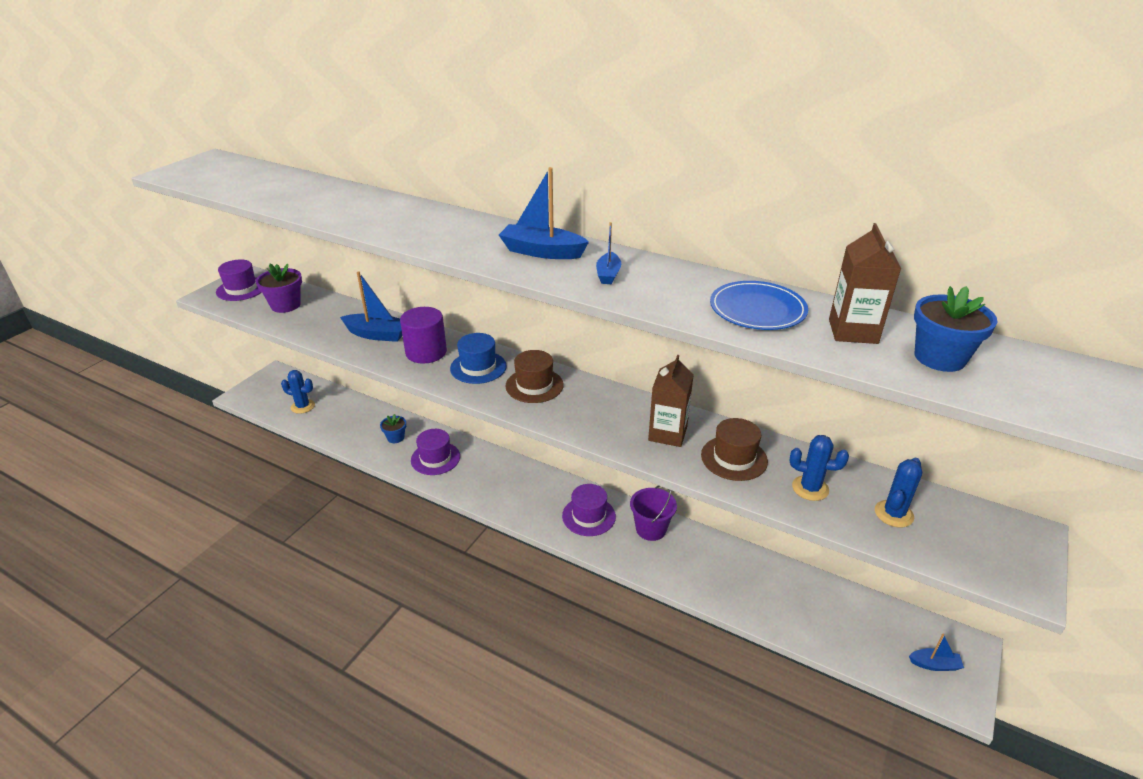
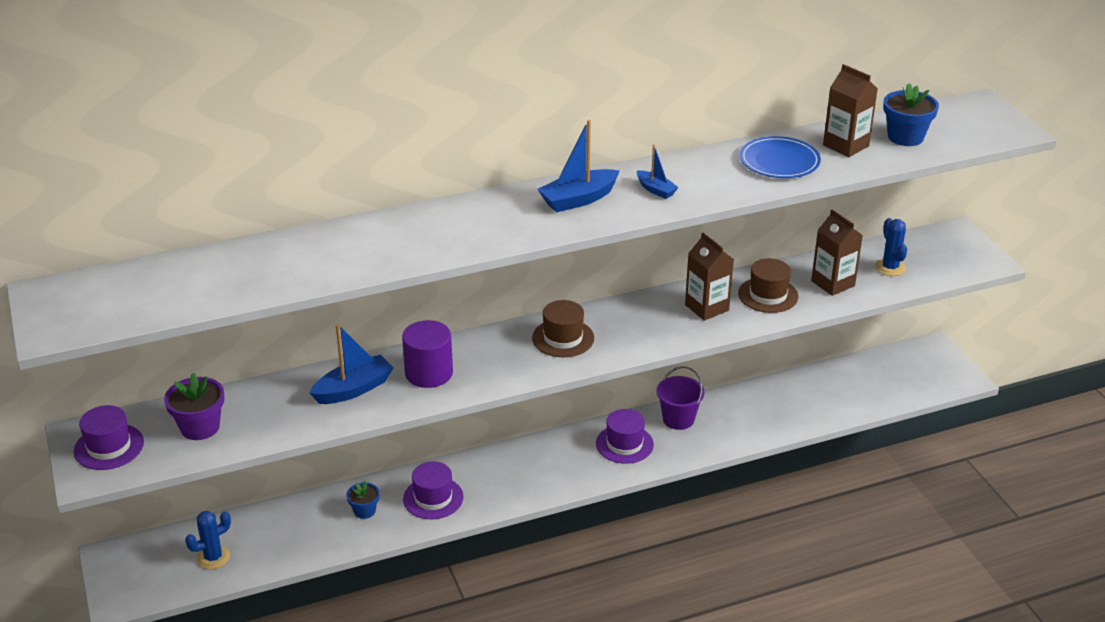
camera: 50 degrees left, 0 degrees up
blue hat [450,333,507,384] -> none
blue cactus [790,435,849,501] -> brown carton [811,210,863,296]
blue boat [909,633,964,671] -> none

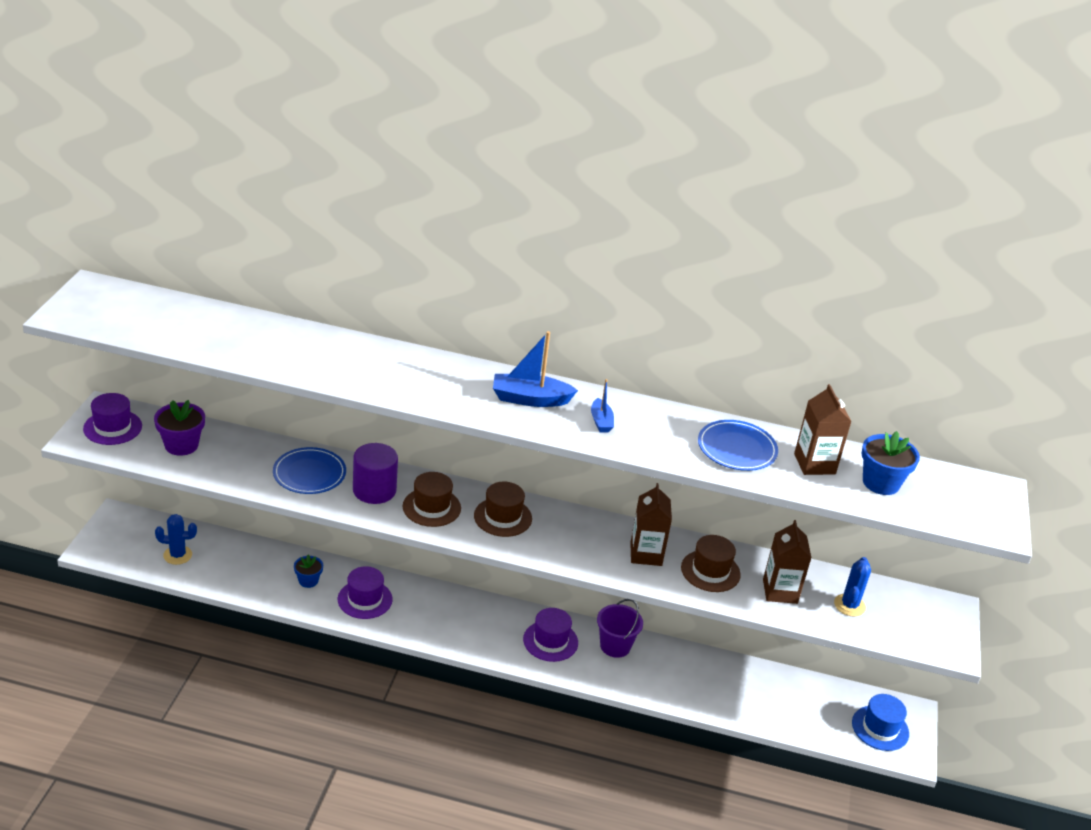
camera: 30 degrees right, 0 degrees up
blue boat [310,324,393,404] -> blue plate [273,447,346,494]
none -> brown hat [403,472,461,527]
none -> blue hat [852,694,909,751]

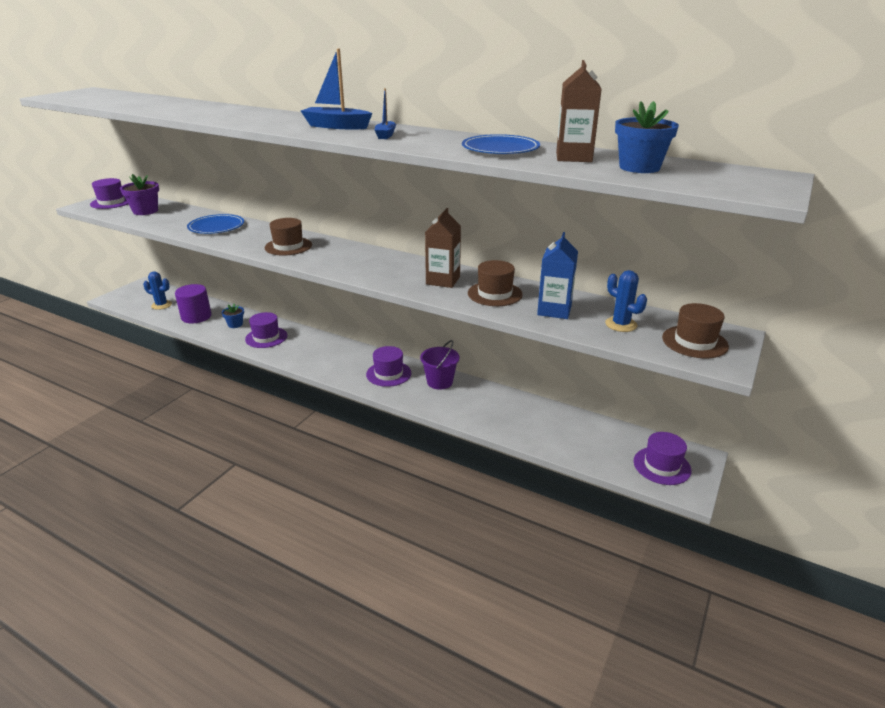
camera: 20 degrees right, 5 degrees down
purple cylinder [353,443,398,504] -> purple cylinder moved to [175,284,212,323]
brown hat [474,482,532,537] -> brown hat moved to [662,303,729,358]
brown carton [763,520,811,604] -> blue carton [537,232,578,319]
blue cactus [834,557,871,616] -> blue cactus turned 75 degrees counterclockwise [605,270,647,332]
blue hat [852,694,909,751] -> purple hat [634,432,691,485]

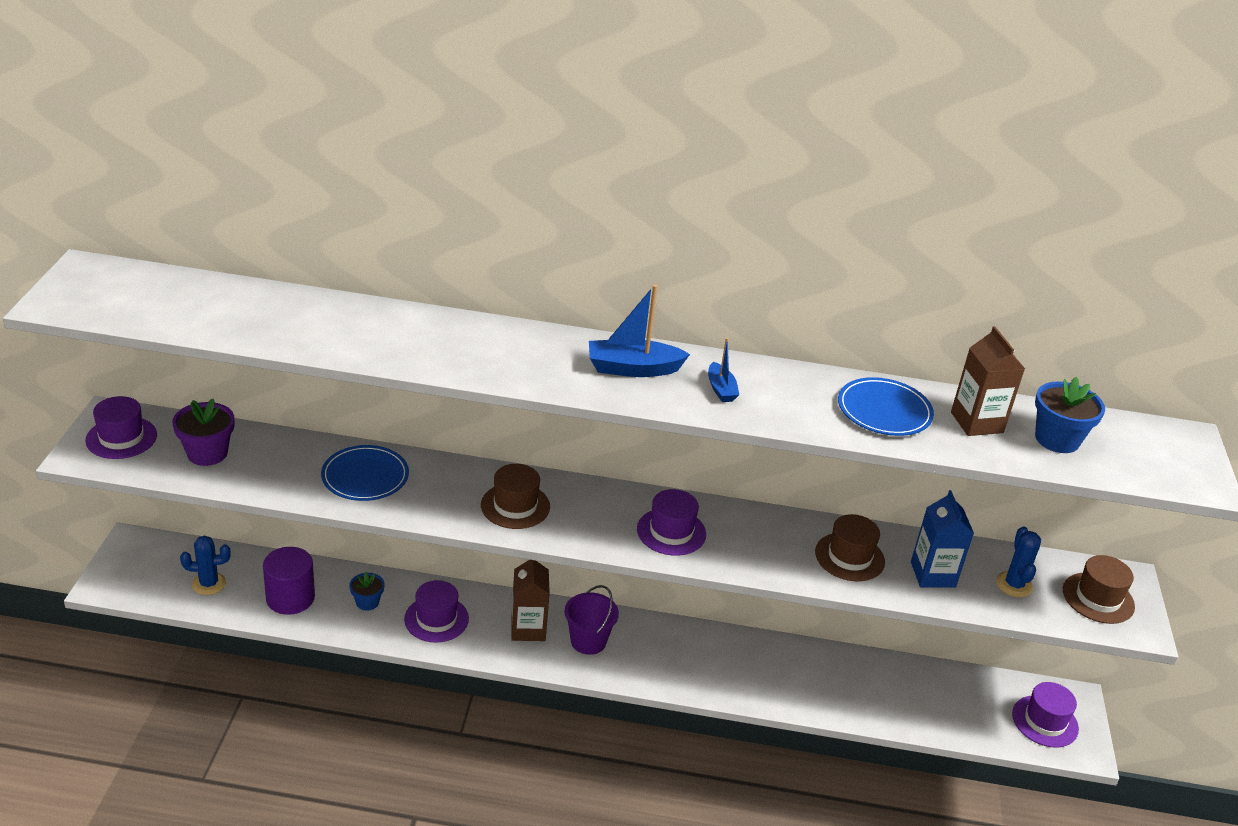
camera: 25 degrees left, 5 degrees up
purple hat [366,346,411,387] -> purple hat moved to [637,489,706,556]
purple bucket [420,340,459,390] -> purple bucket moved to [564,585,619,655]
brown carton [425,208,461,288] -> brown carton moved to [512,560,550,641]
blue cactus [605,270,647,332] -> blue cactus turned 60 degrees clockwise [996,526,1041,597]

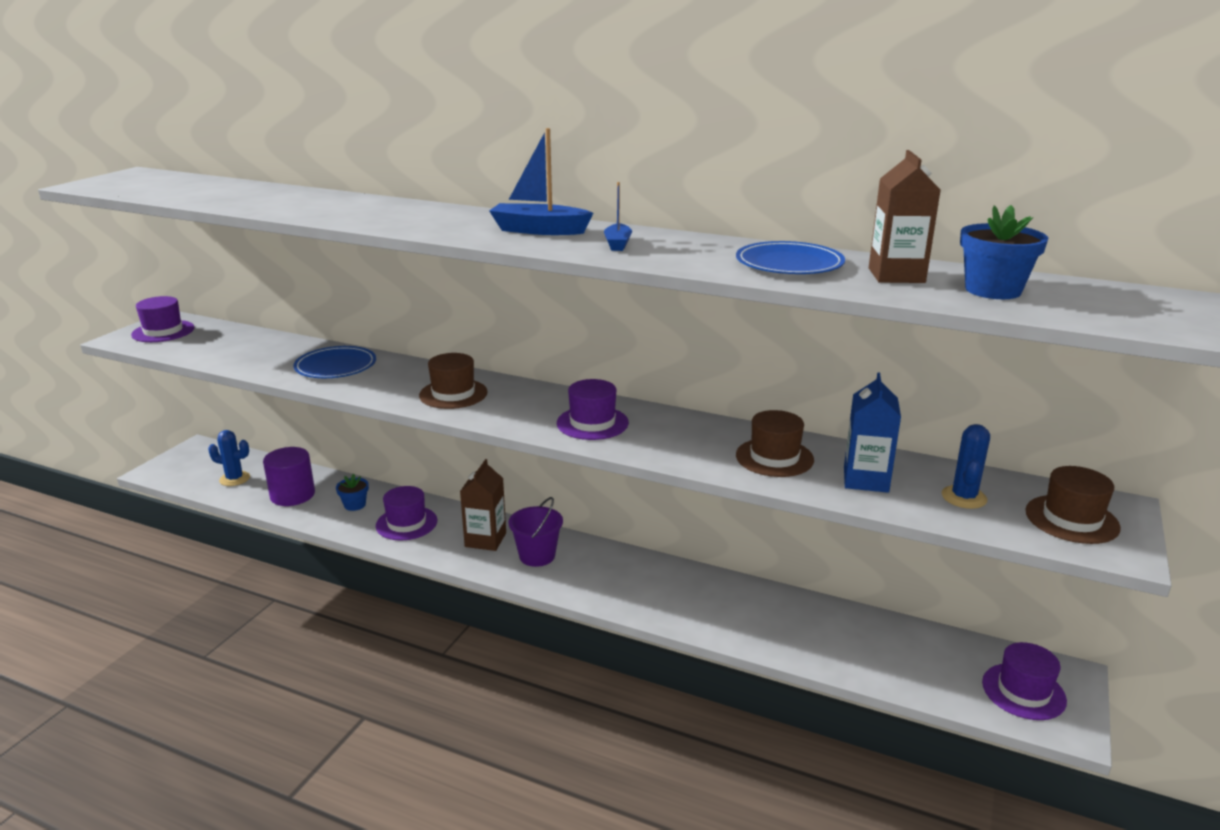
camera: 20 degrees right, 10 degrees down
purple flower pot [172,398,235,466] -> none

